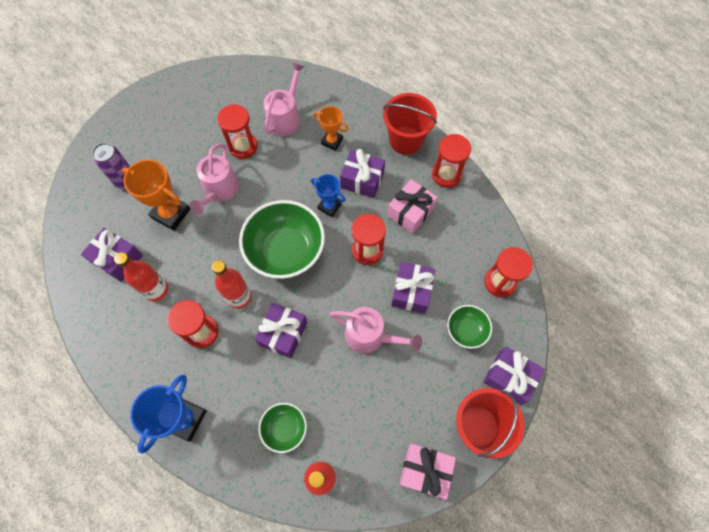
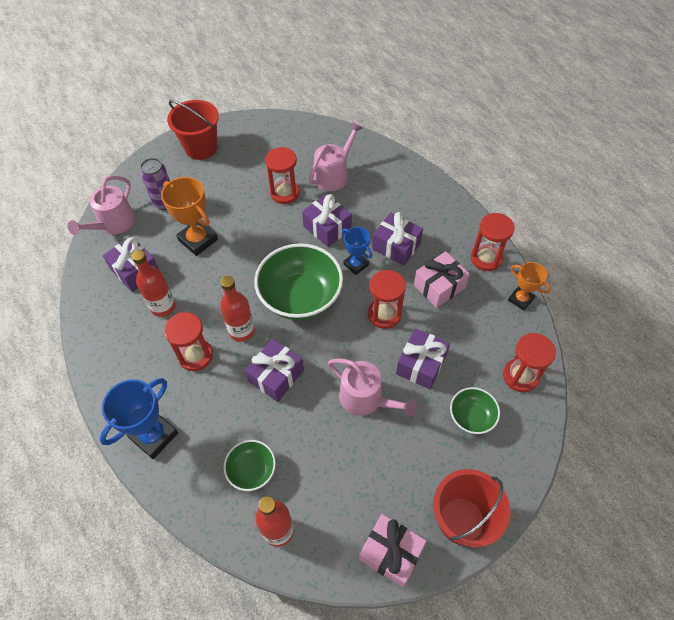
camera: 15 degrees right, 10 degrees down
pink watering can [190,143,239,214] -> pink watering can moved to [68,176,135,235]
orange trophy [313,106,348,151] -> orange trophy moved to [508,262,551,311]
red bucket [383,93,437,155] -> red bucket moved to [167,100,219,160]
purple gift [483,347,545,405] -> purple gift moved to [302,194,352,247]

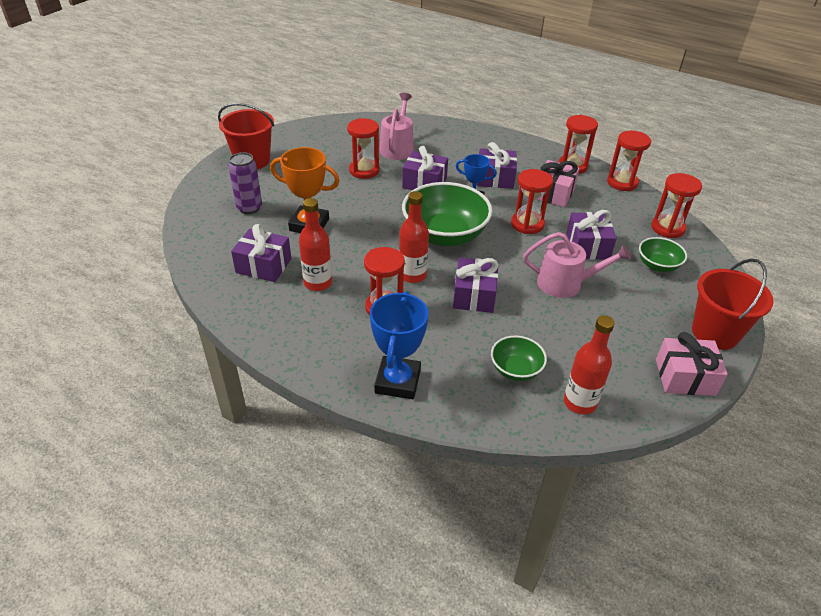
camera: 30 degrees left, 15 degrees down
pink watering can [68,176,135,235] -> none
orange trophy [508,262,551,311] -> red hourglass [607,131,651,191]

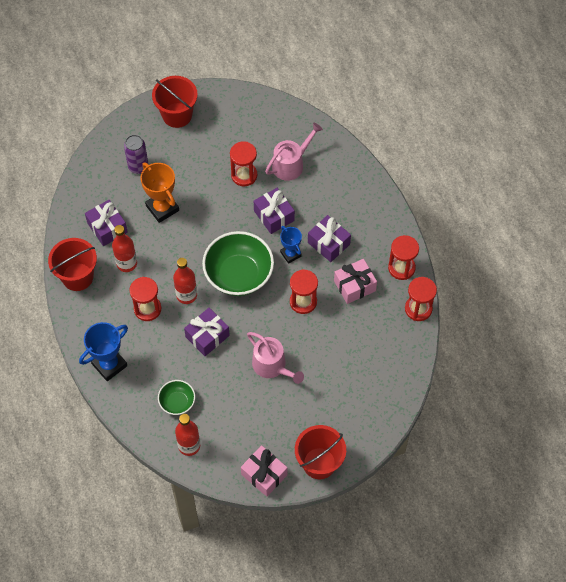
camera: 40 degrees right, 20 degrees up
purple gift [566,210,617,260] -> none
green bowl [639,237,687,272] -> none
red hourglass [651,173,702,238] -> none
none -> red bucket [48,238,97,291]

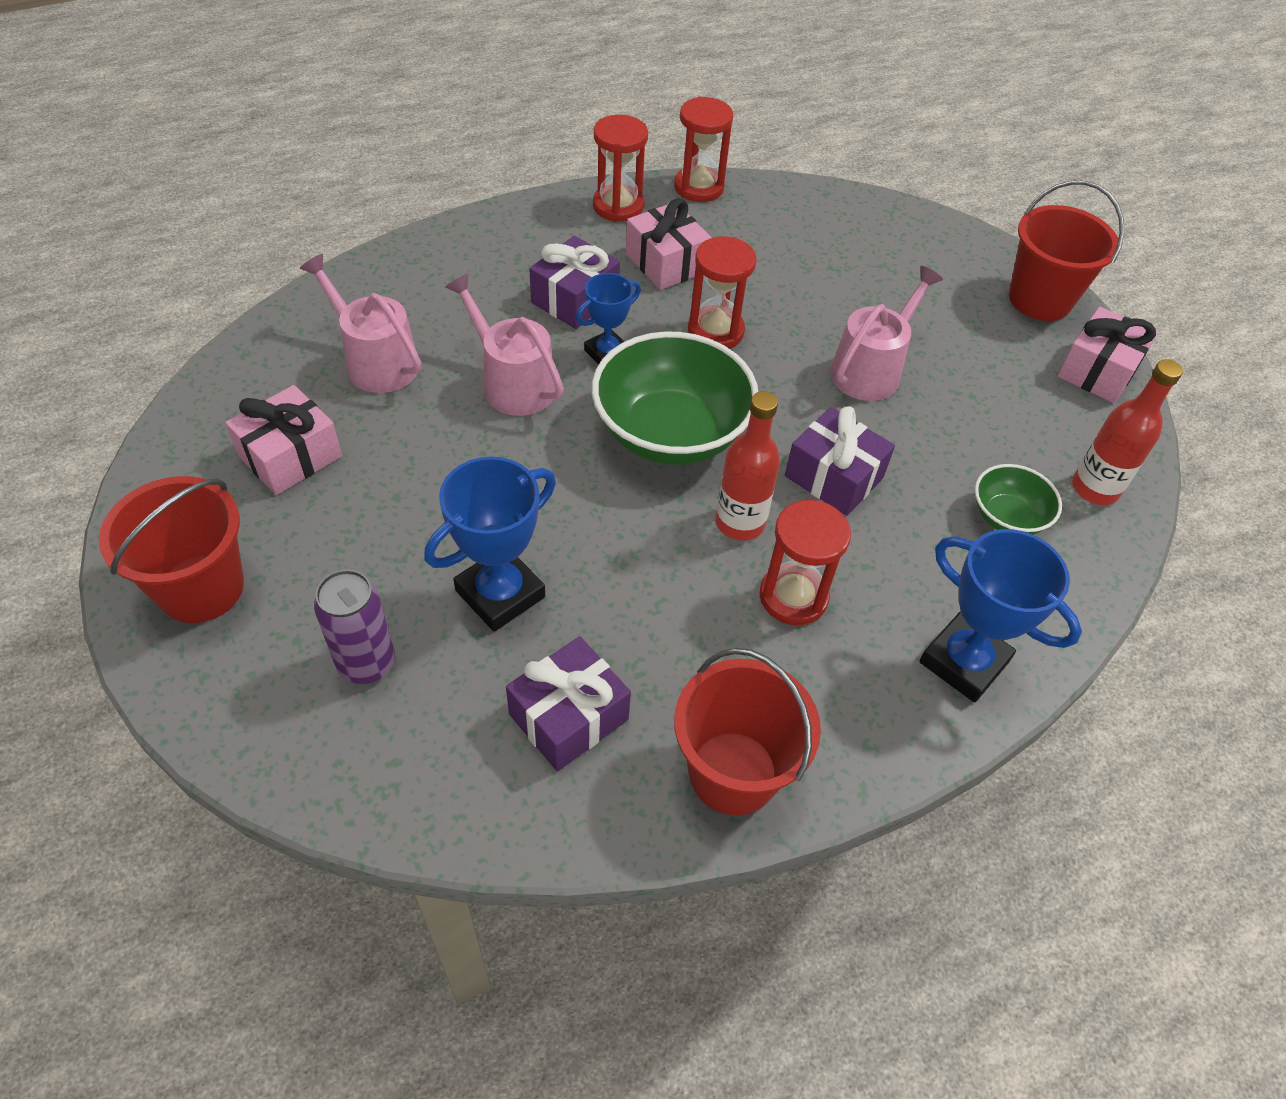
camera: 100 degrees left, 10 degrees down
red bottle [112,225,137,272] -> none
orange trophy [141,163,179,223] -> blue trophy [424,457,556,632]
red hourglass [230,141,257,186] -> none
purple gift [254,188,295,234] -> pink watering can [445,273,564,416]
none -> pink gift [225,385,342,495]

